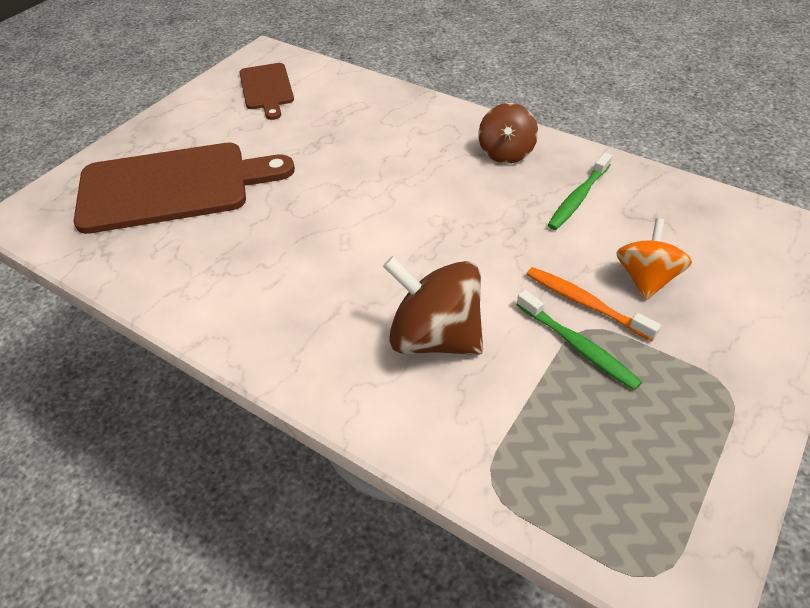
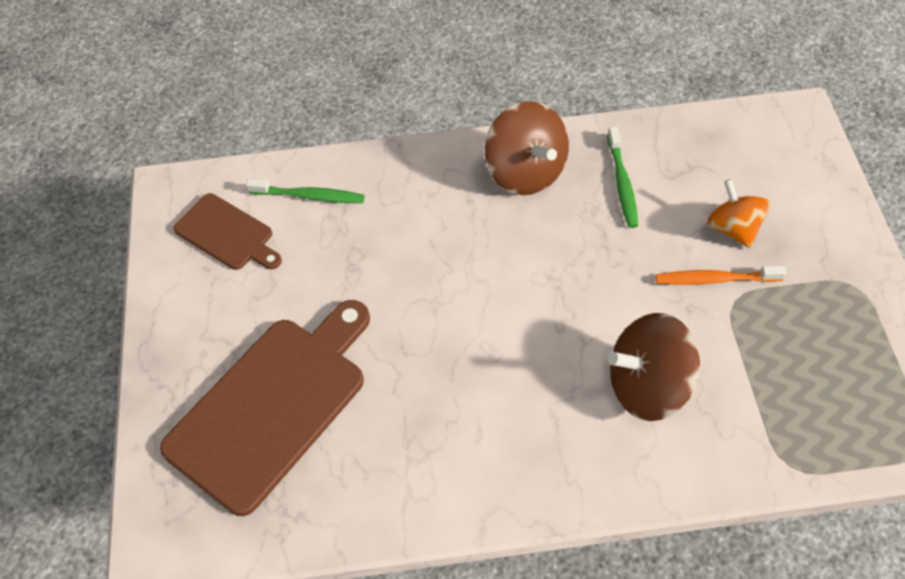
camera: 40 degrees left, 10 degrees up
brown spinning top [479,103,538,164] -> brown spinning top [485,101,569,195], size x1.52
green toothbrush [516,290,642,390] -> green toothbrush moved to [246,178,365,203]

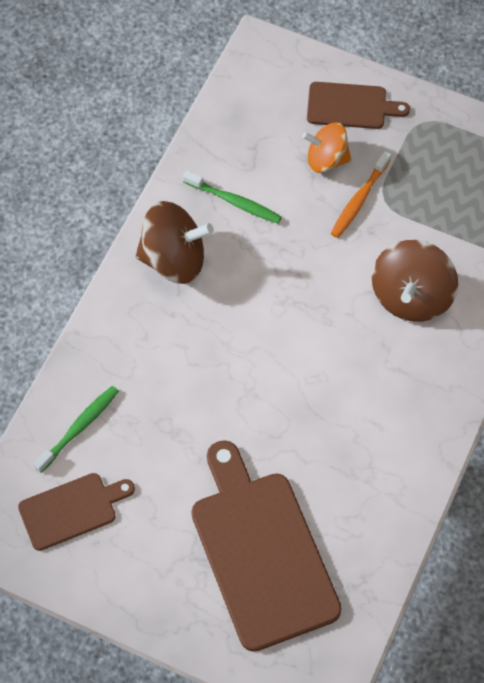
camera: 60 degrees left, 5 degrees up
none -> brown cutting board [307,82,410,129]

